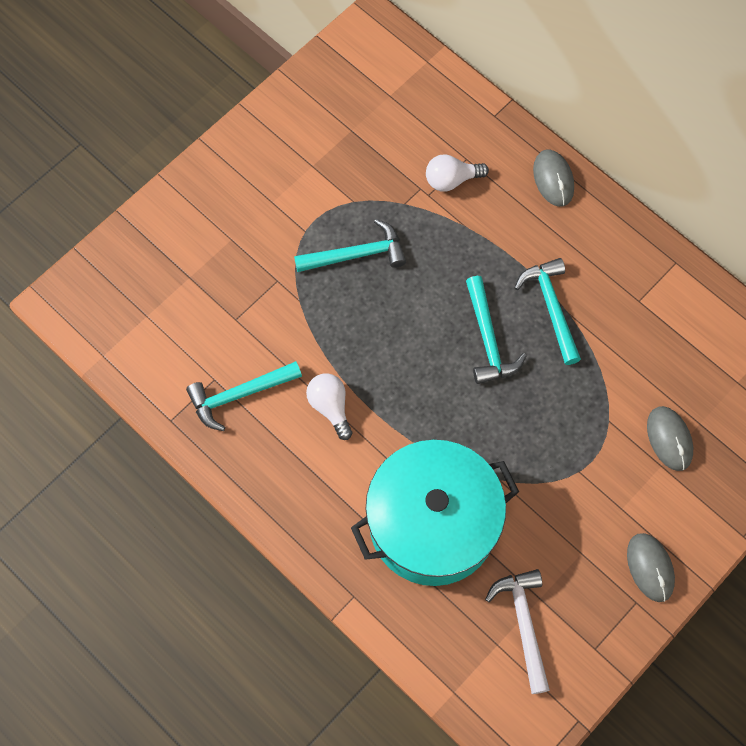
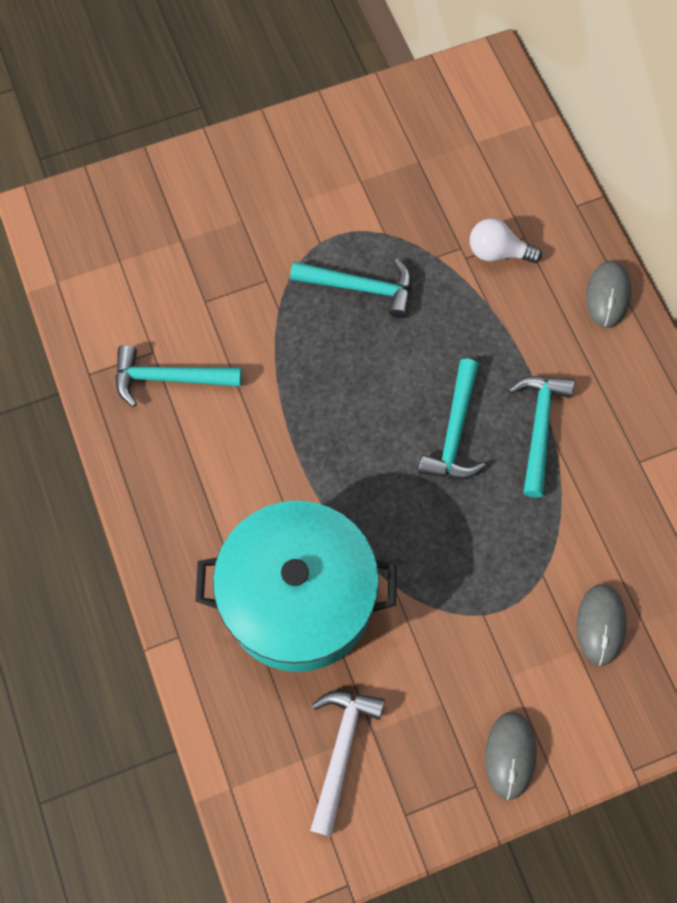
camera: 25 degrees right, 0 degrees up
white light bulb [306,373,352,440] -> none

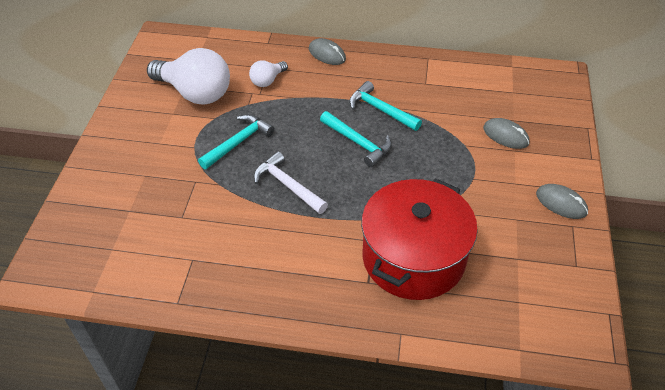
camera: 60 degrees left, 20 degrees down
turquoise hammer [115,345,242,407] -> none
turquoise pot [195,501,396,672] -> red pot [361,178,478,300]
white hammer [310,690,385,837] -> white hammer moved to [254,151,328,214]
none -> white light bulb [147,48,230,105]

